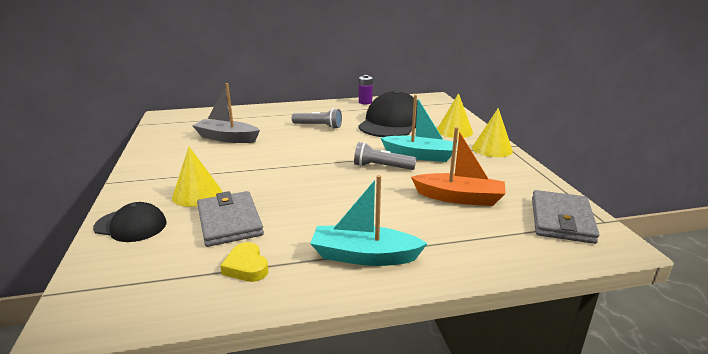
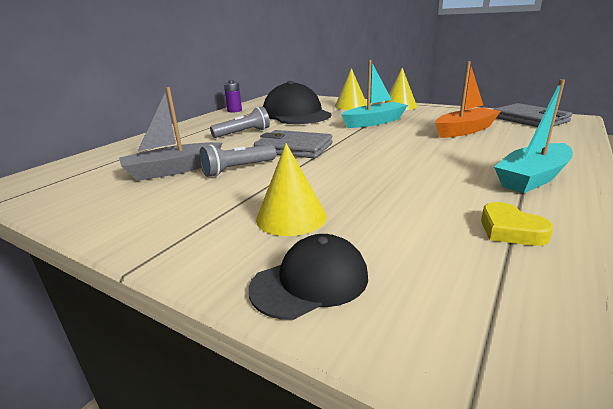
camera: 45 degrees left, 0 degrees up
grey wallet [197,191,264,247] -> grey wallet moved to [254,130,332,158]
yellow heart [220,242,268,282] -> yellow heart turned 45 degrees clockwise [481,202,553,246]
grey flashlight [354,142,416,170] -> grey flashlight moved to [199,144,276,177]

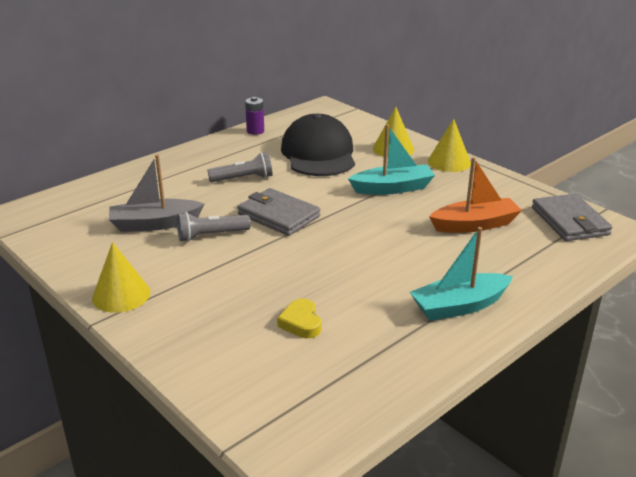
camera: 15 degrees right, 5 degrees up
black cap [249,234,368,320] -> none
yellow cone [256,143,327,236] -> yellow cone moved to [92,242,150,313]
yellow heart [481,202,553,246] -> yellow heart moved to [277,299,321,338]

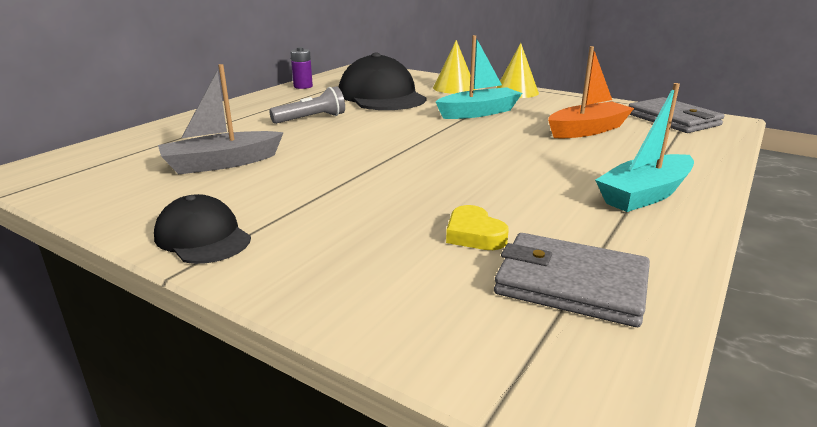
camera: 15 degrees left, 5 degrees down
yellow cone [92,242,150,313] -> black cap [154,194,251,264]
grey flashlight [177,212,251,242] -> none
grey wallet [238,188,320,236] -> grey wallet moved to [494,233,650,327]

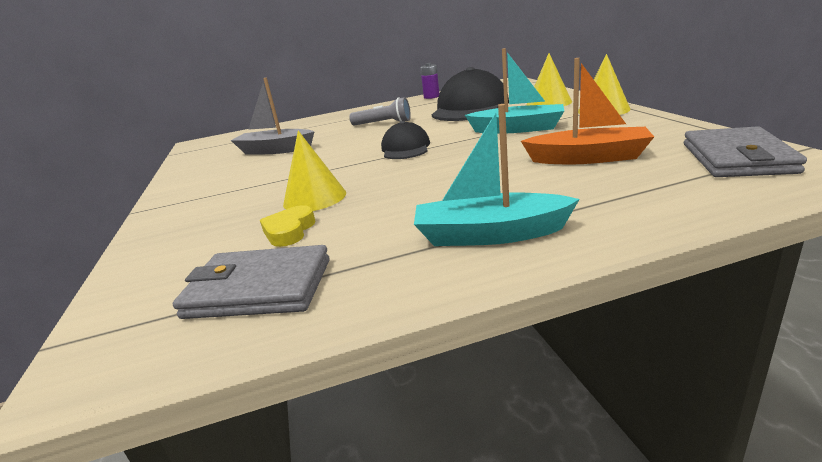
camera: 45 degrees right, 0 degrees up
black cap [154,194,251,264] -> black cap moved to [381,121,430,159]
grey wallet [494,233,650,327] -> grey wallet turned 60 degrees counterclockwise [173,245,330,319]
none -> yellow cone [283,131,346,211]

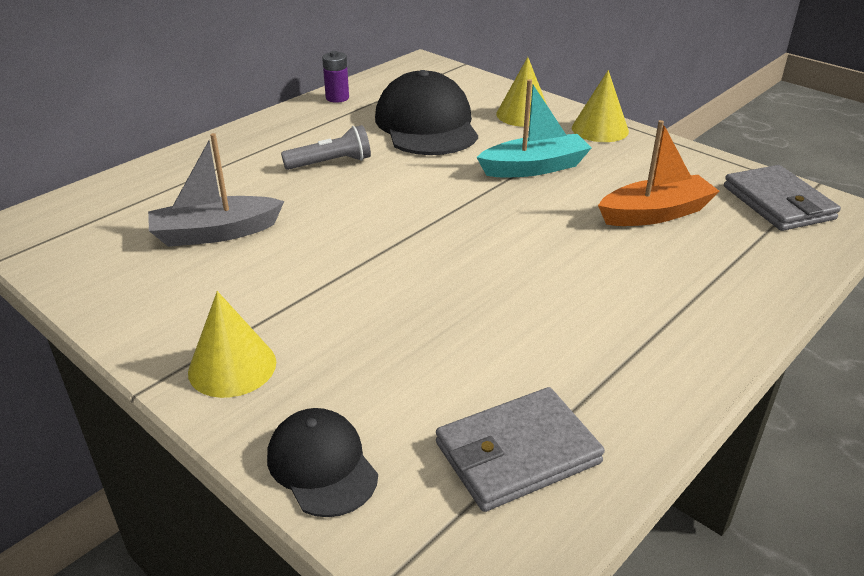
camera: 35 degrees left, 10 degrees up
yellow heart [260,205,316,247] -> none
yellow cone [283,131,346,211] -> yellow cone moved to [188,291,276,398]
black cap [381,121,430,159] -> black cap moved to [267,408,378,517]
turquoise boat [414,104,580,246] -> none

